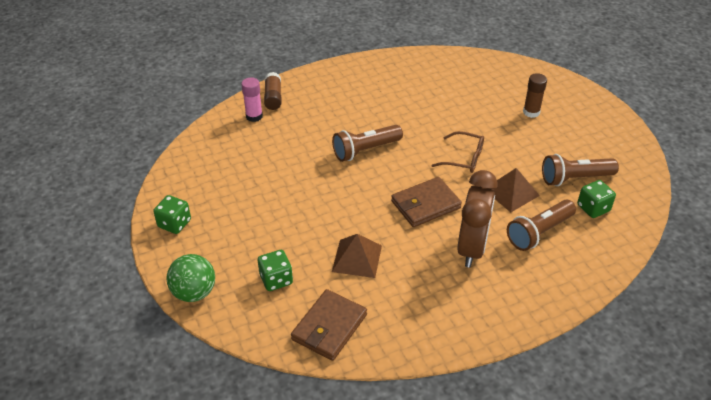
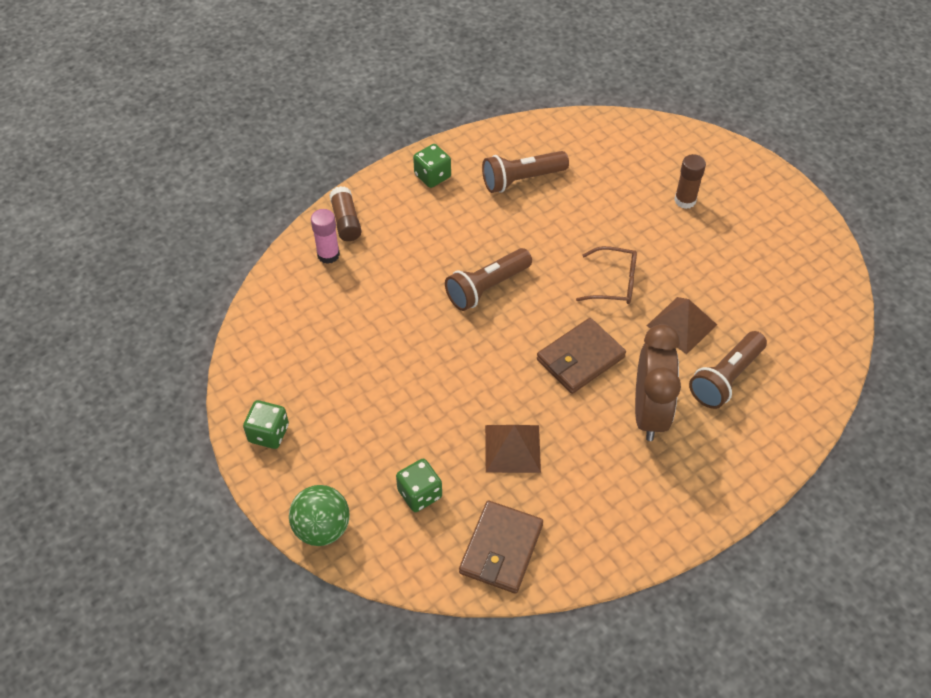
camera: 10 degrees left, 10 degrees up
brown flashlight [542,154,619,186] -> brown flashlight moved to [482,151,569,193]
green dice [577,180,616,218] -> green dice moved to [413,144,451,188]

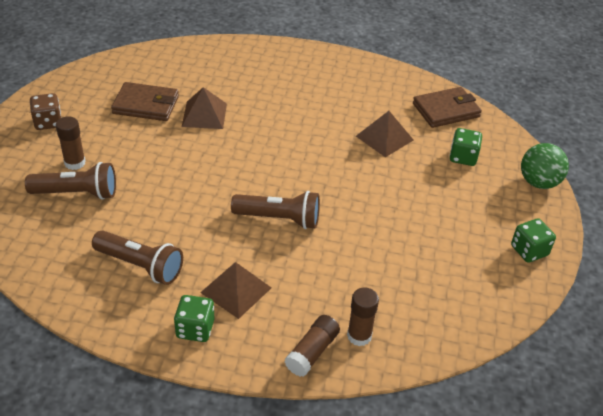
camera: 135 degrees left, 10 degrees down
pink glue stick [311,209,340,264] -> brown glue stick [347,287,379,346]
brown wallet [537,318,626,394] -> brown wallet moved to [111,82,179,121]
brown glasses [576,246,637,304] -> none
brown clock [635,324,681,441] -> none
brown flashlight [689,331,767,409] -> brown flashlight moved to [25,162,116,200]
none -> brown dice [30,93,61,130]
none -> brown pyramid [200,262,271,319]

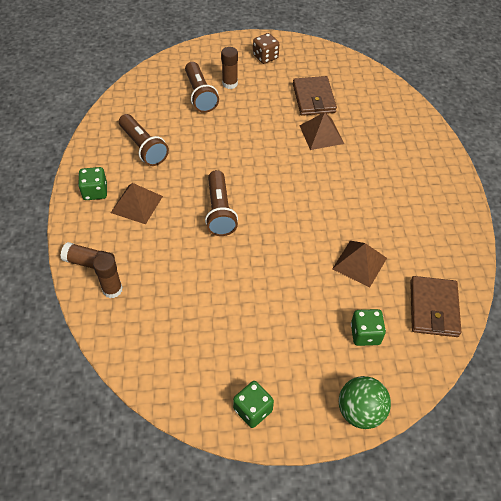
camera: 75 degrees right, 10 degrees up
brown flashlight [92,230,183,285] -> brown flashlight turned 45 degrees counterclockwise [119,114,169,166]
brown wallet [413,87,482,128] -> brown wallet turned 45 degrees clockwise [410,276,461,337]

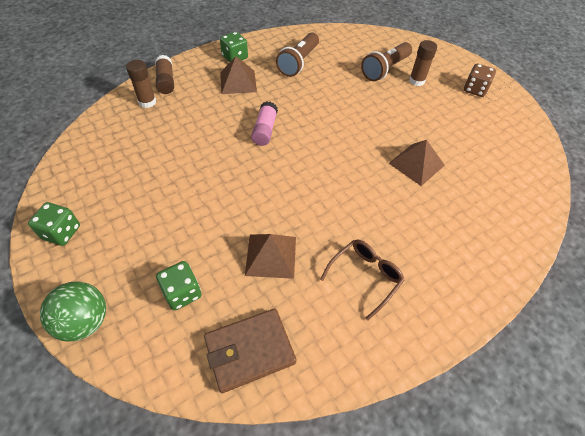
camera: 60 degrees right, 0 degrees up
brown flashlight [205,170,238,236] -> pink glue stick [251,101,278,146]
brown wallet [293,76,337,116] -> none
none -> brown glasses [320,239,405,320]

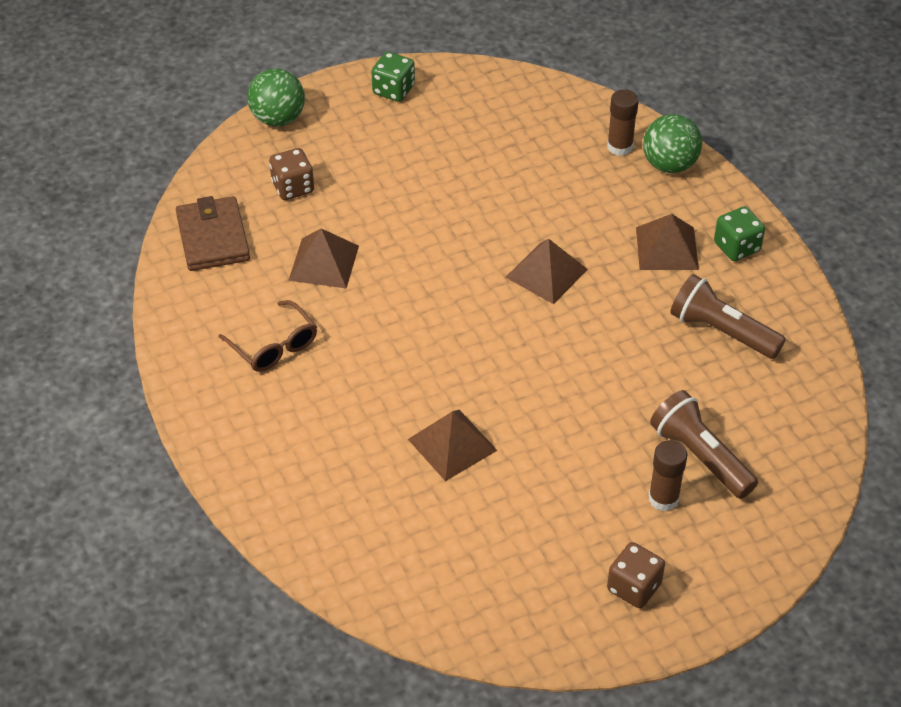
camera: 100 degrees right, 5 degrees down
brown glue stick [155,55,174,94] -> green ball [643,114,702,173]
green dice [156,261,202,310] -> brown dice [269,148,314,200]
pink glue stick [251,101,278,146] -> brown pyramid [506,239,588,304]

